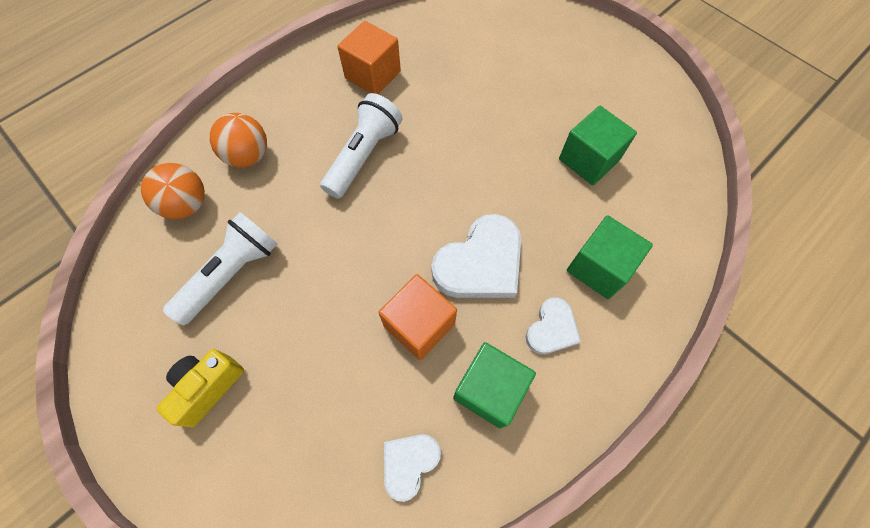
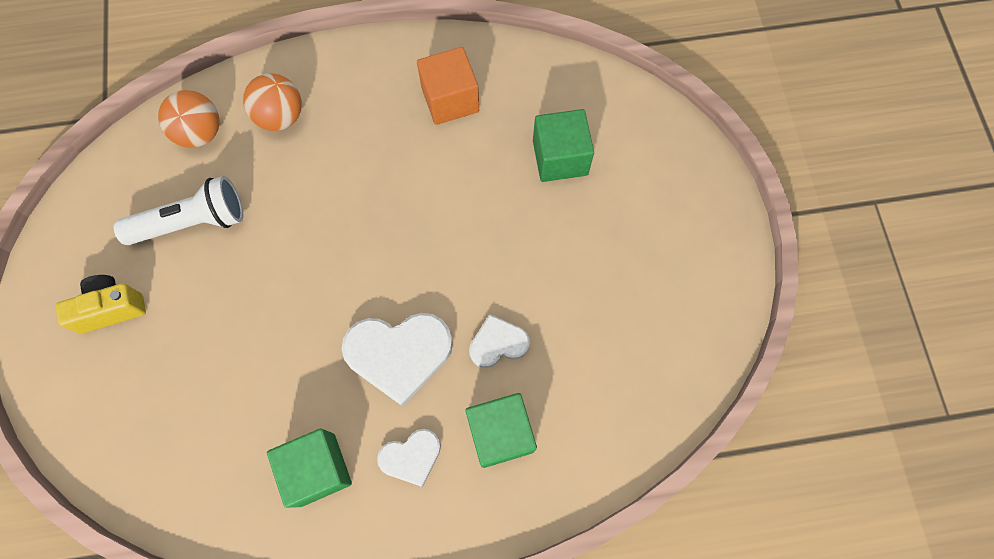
camera: 35 degrees right, 5 degrees up
white flashlight [320,93,402,199] -> none
orange cube [378,274,457,360] -> none
white heart [384,434,441,502] -> white heart moved to [469,314,530,368]
green cube [559,106,637,185] -> green cube moved to [533,109,594,182]

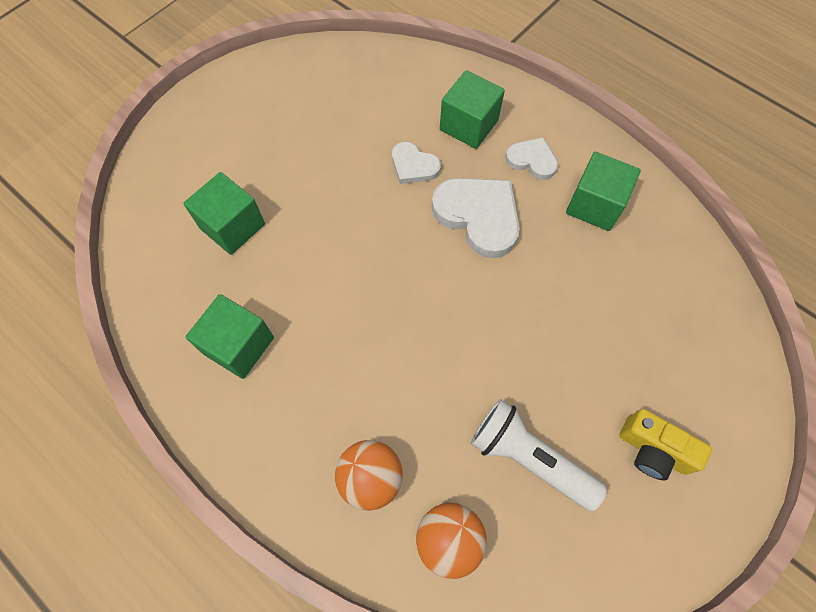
camera: 130 degrees left, 5 degrees down
orange cube [417,47,479,125] -> green cube [186,294,274,379]

